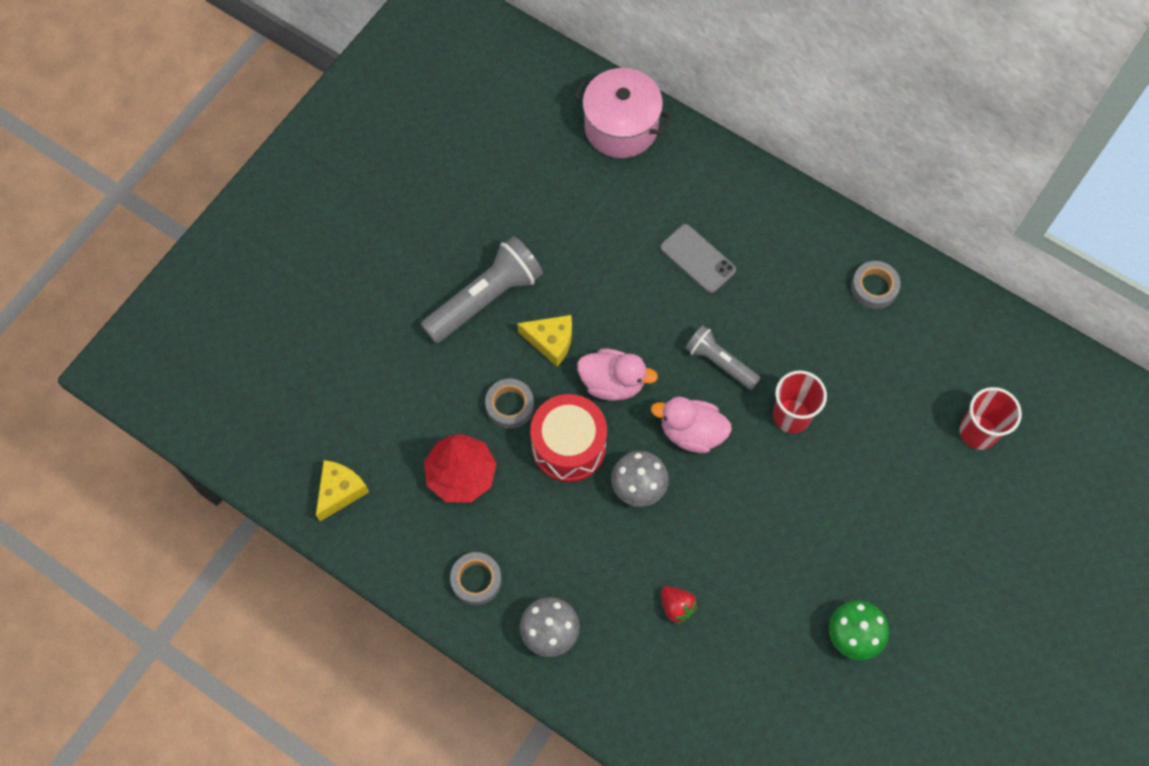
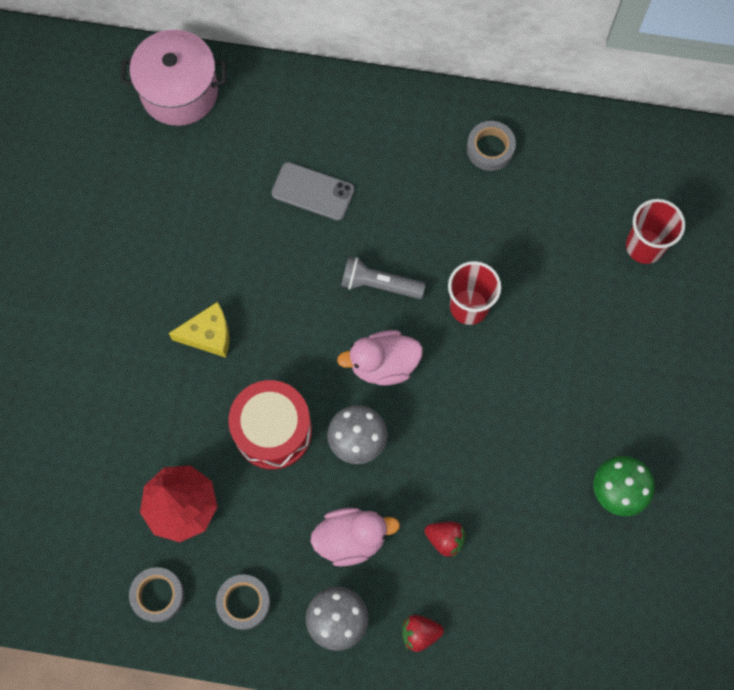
camera: 25 degrees left, 5 degrees up
yellow cheese [316,460,369,521] -> none
grey flashlight [421,236,543,343] -> none
grey tape [485,379,534,429] -> grey tape moved to [129,567,185,623]
pink duck [577,348,658,401] -> pink duck moved to [311,508,400,566]
none -> red strawberry [402,615,444,652]

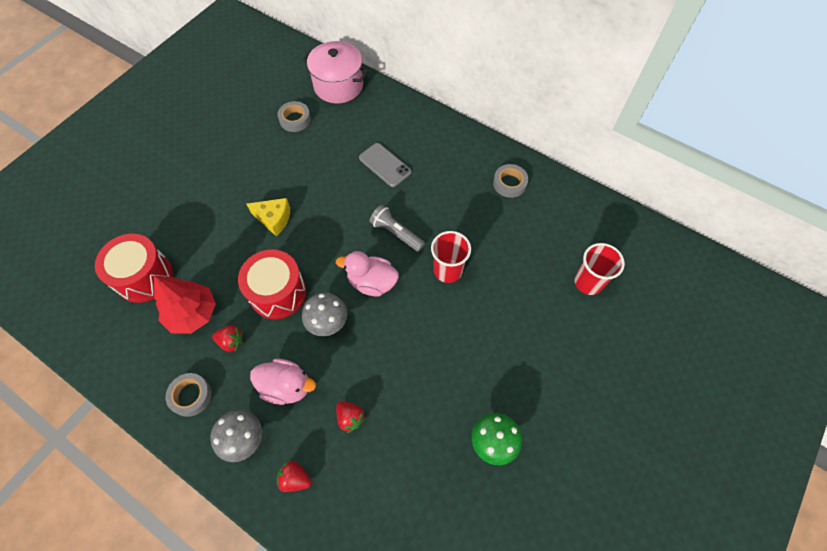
camera: 25 degrees right, 10 degrees down
grey tape [129,567,185,623] -> grey tape moved to [277,101,311,132]
none -> red drum [95,234,173,303]
none -> red strawberry [212,325,243,352]

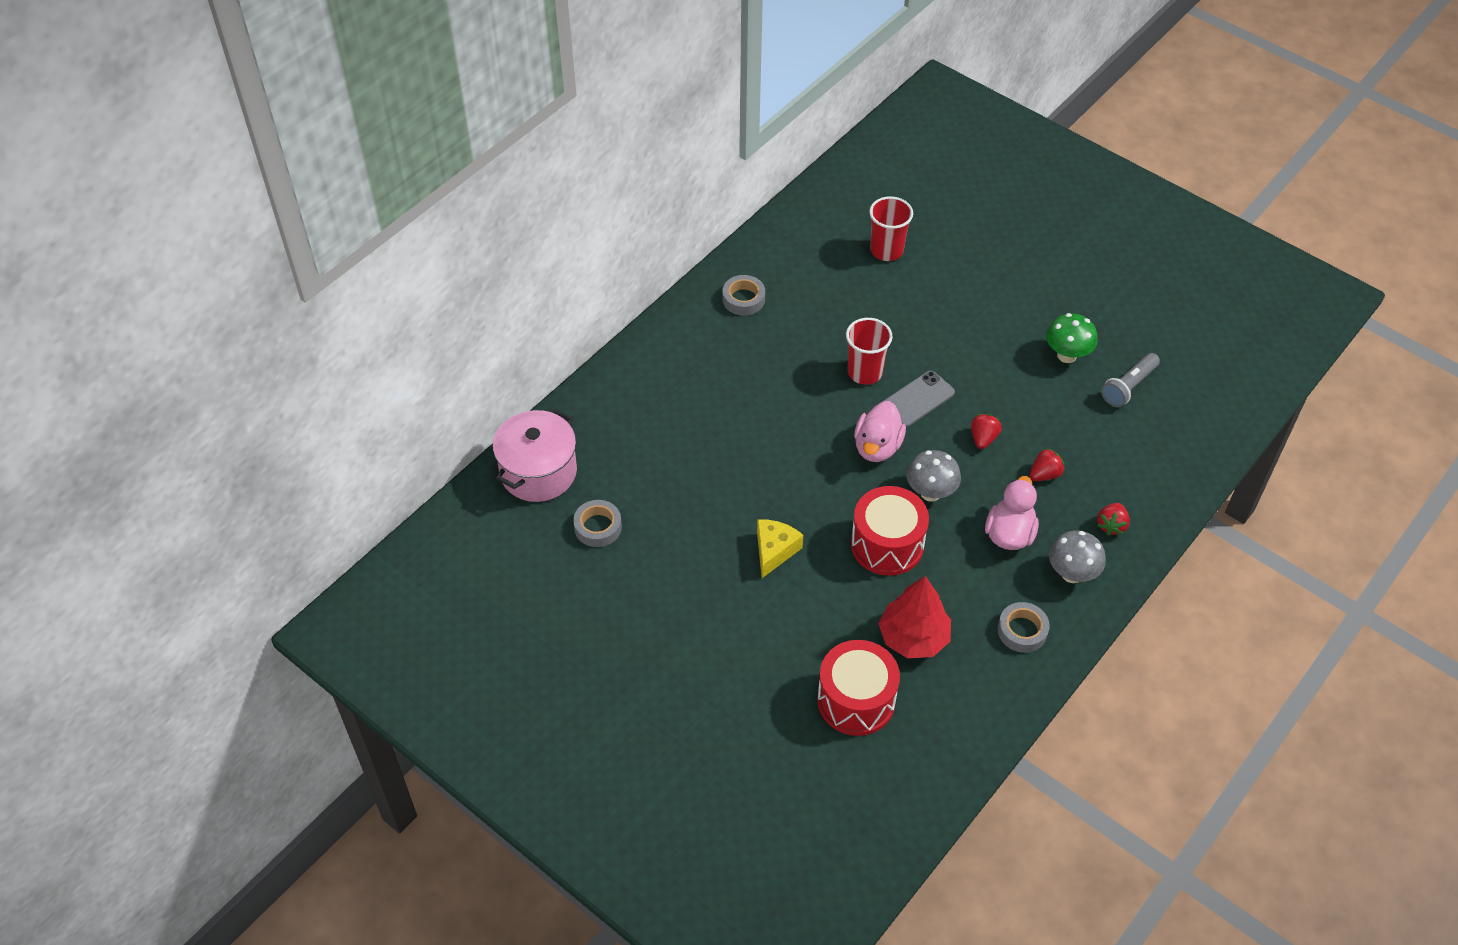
camera: 85 degrees left, 10 degrees down
red strawberry [212,325,243,352] -> red strawberry moved to [971,414,1002,449]
grey phone [359,143,411,187] -> grey phone moved to [882,371,955,427]
grey flashlight [370,205,425,252] -> grey flashlight moved to [1101,353,1160,407]

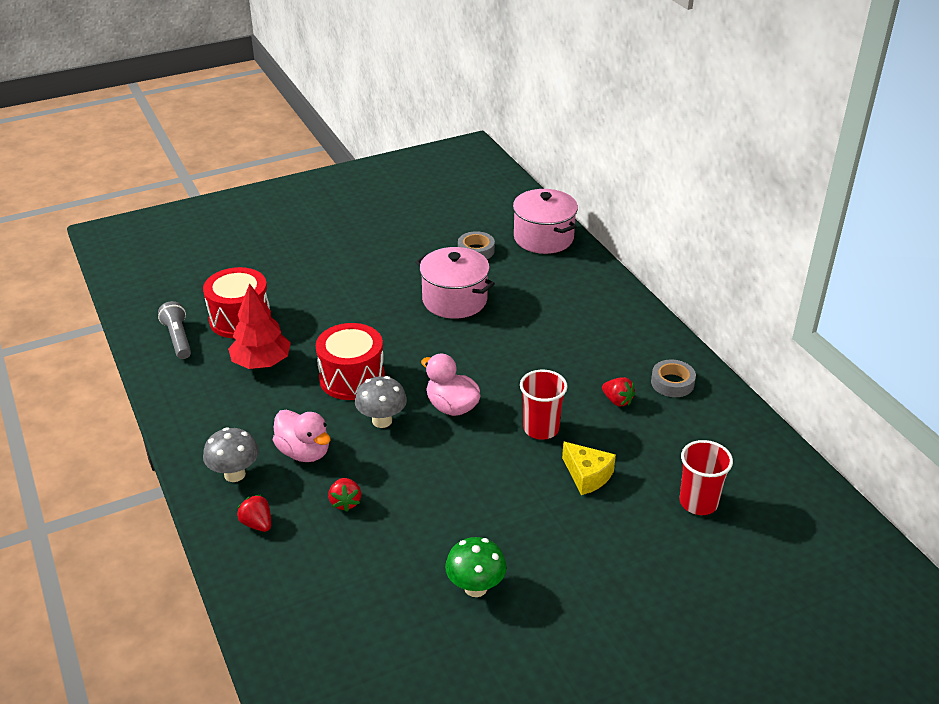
camera: 115 degrees right, 15 degrees down
yellow cheese [757,519,803,578] -> yellow cheese moved to [562,441,616,495]
grey phone [882,371,955,427] -> none
red strawberry [971,414,1002,449] -> red strawberry moved to [602,377,635,407]
grey tape [998,602,1050,653] -> none
grey flashlight [1101,353,1160,407] -> grey flashlight moved to [158,301,191,359]
none -> pink pot [415,247,495,319]

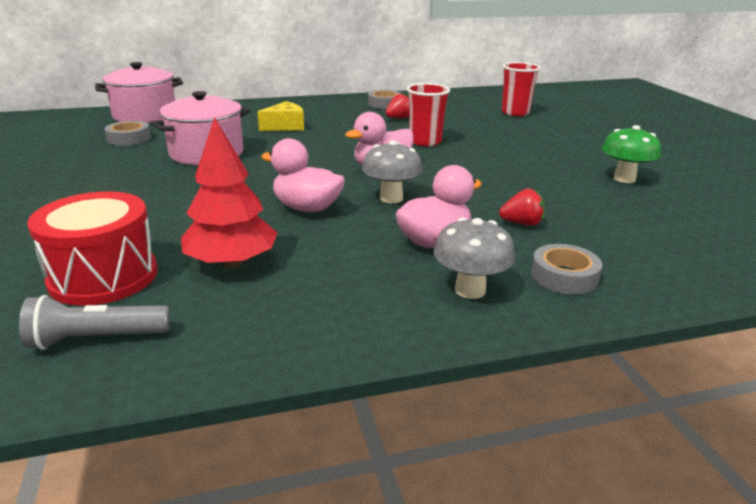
camera: 80 degrees left, 10 degrees down
red strawberry [237,494,271,532] -> grey tape [531,244,602,295]
red drum [316,323,385,400] -> pink duck [261,138,345,212]
yellow cheese [562,441,616,495] -> yellow cheese moved to [257,101,304,131]

